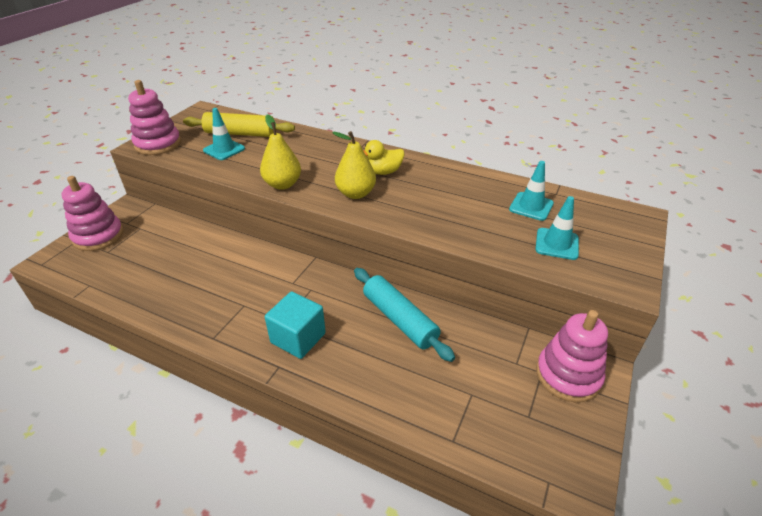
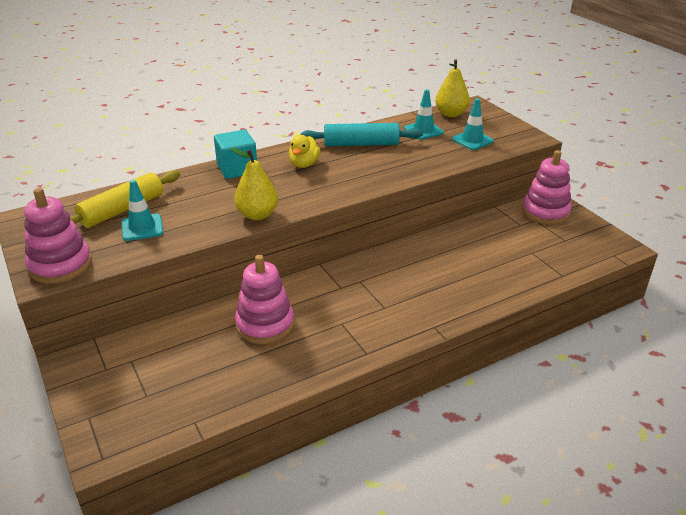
camera: 55 degrees left, 5 degrees down
pink stacking toy [62,176,124,251] -> pink stacking toy moved to [235,255,294,344]
turquoise cube [265,291,326,359] -> turquoise cube moved to [214,130,257,179]
yellow pear [332,131,376,199] -> yellow pear moved to [435,59,470,117]
turquoise rolling pin [354,268,455,362] -> turquoise rolling pin moved to [300,123,423,146]

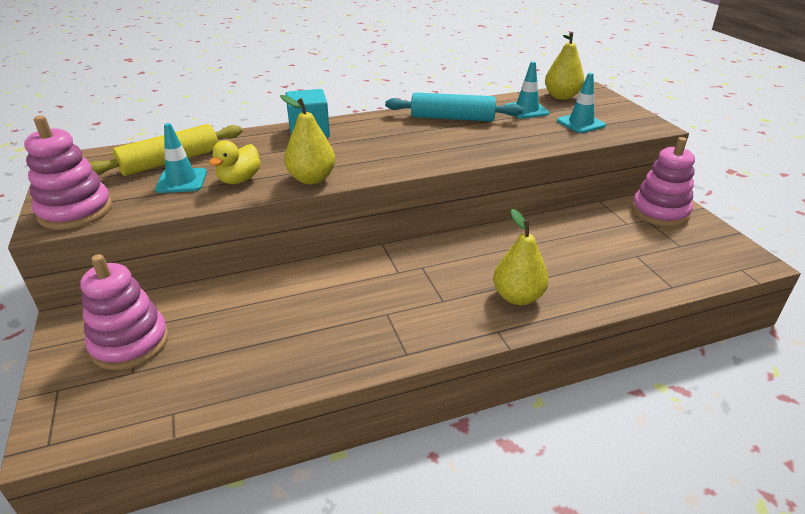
camera: 10 degrees right, 0 degrees up
pink stacking toy [235,255,294,344] -> pink stacking toy moved to [80,254,169,370]
yellow duck [289,135,320,168] -> yellow duck moved to [209,140,261,184]
none -> yellow pear [493,209,549,305]

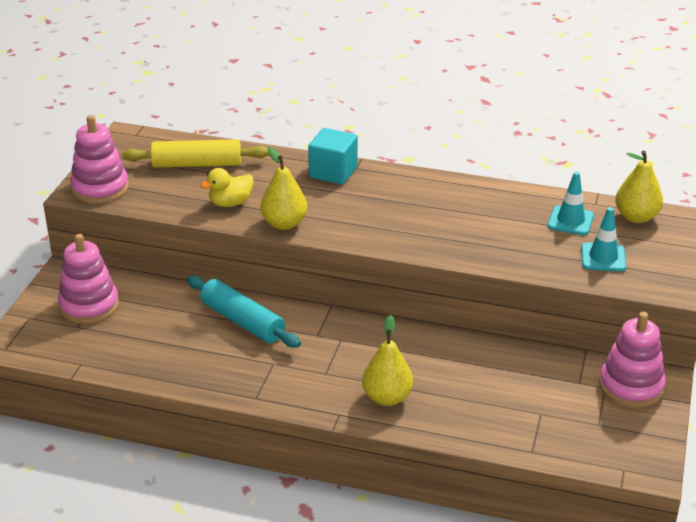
camera: 35 degrees right, 0 degrees up
turquoise traffic cone [155,123,207,193] -> none
turquoise rolling pin [385,92,523,121] -> turquoise rolling pin moved to [187,275,301,348]

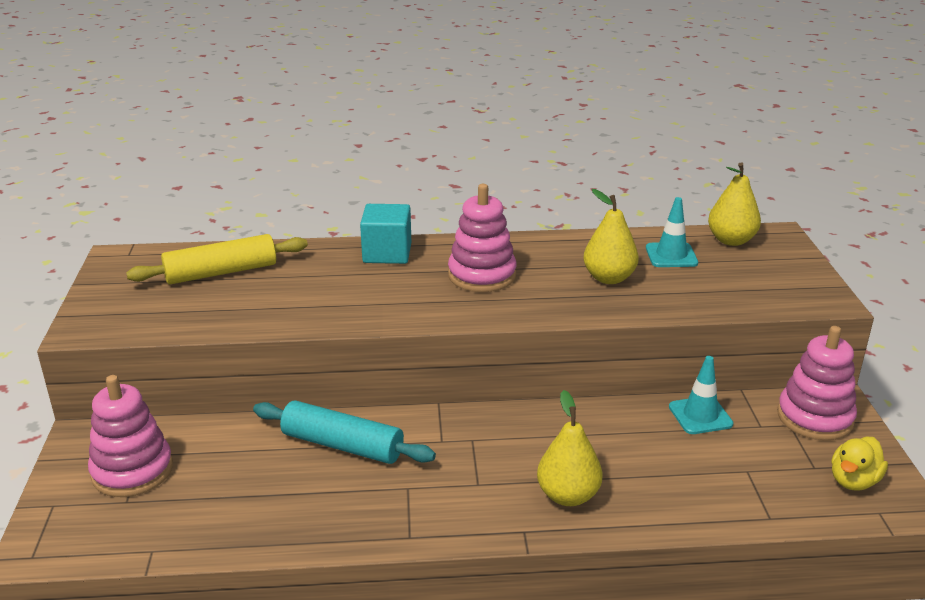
camera: 20 degrees left, 5 degrees down
pink stacking toy [70,115,129,204] -> pink stacking toy moved to [448,184,516,292]
yellow duck [200,168,254,207] -> yellow duck moved to [831,437,888,491]
yellow pear [260,147,307,230] -> yellow pear moved to [583,189,639,284]
turquoise traffic cone [581,207,626,272] -> turquoise traffic cone moved to [669,356,734,434]

